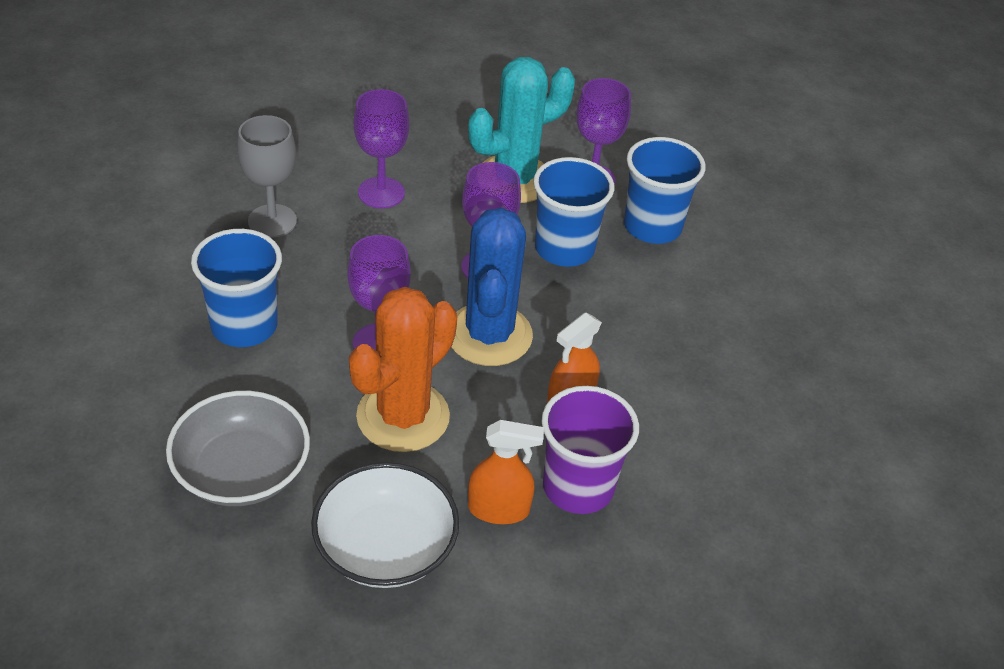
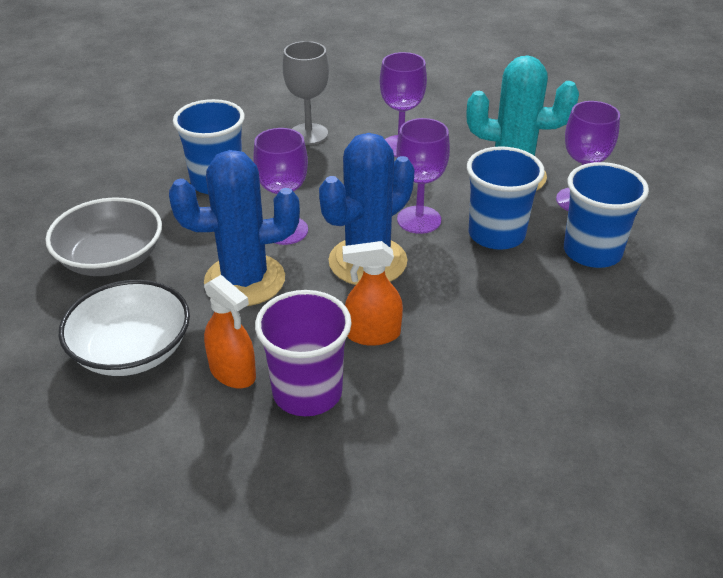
camera: 45 degrees right, 5 degrees down
orange cactus [349,287,457,452] -> blue cactus [169,150,300,306]

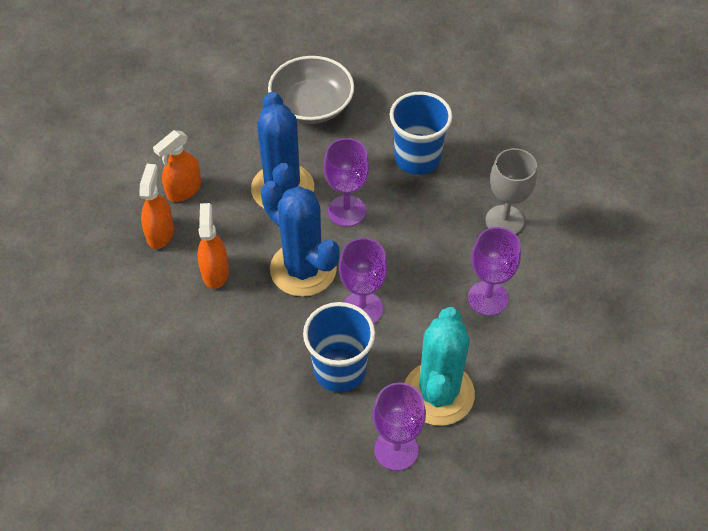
camera: 90 degrees right, 15 degrees up
white bowl [59,280,190,376] -> none
purple cup [255,290,352,416] -> orange spray bottle [139,164,174,249]
blue cup [564,162,649,268] -> none

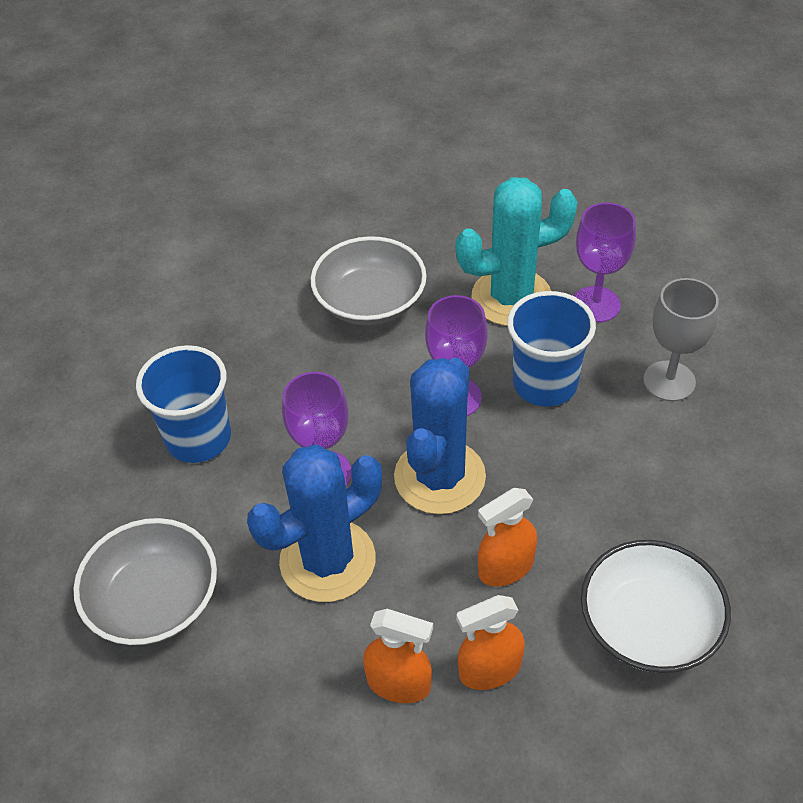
camera: 115 degrees left, 5 degrees down
purple goblet [468,227,521,316] -> grey bowl [311,236,427,326]
grey goblet [486,148,537,234] -> grey goblet moved to [643,278,719,402]
none -> white bowl [581,540,731,673]

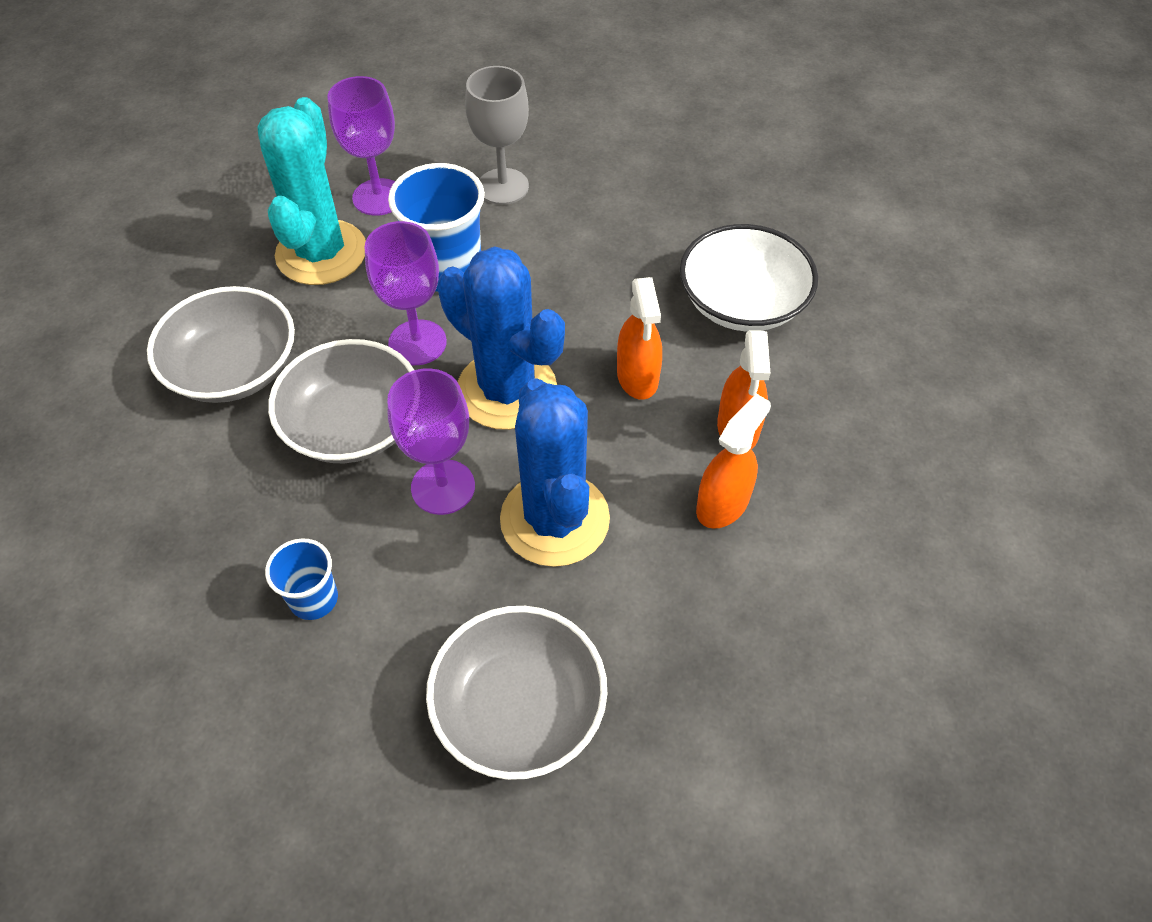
camera: 70 degrees left, 5 degrees up
blue cup [136,345,231,463] -> blue cup [265,538,338,620], size x0.56
none -> grey bowl [268,339,414,463]

